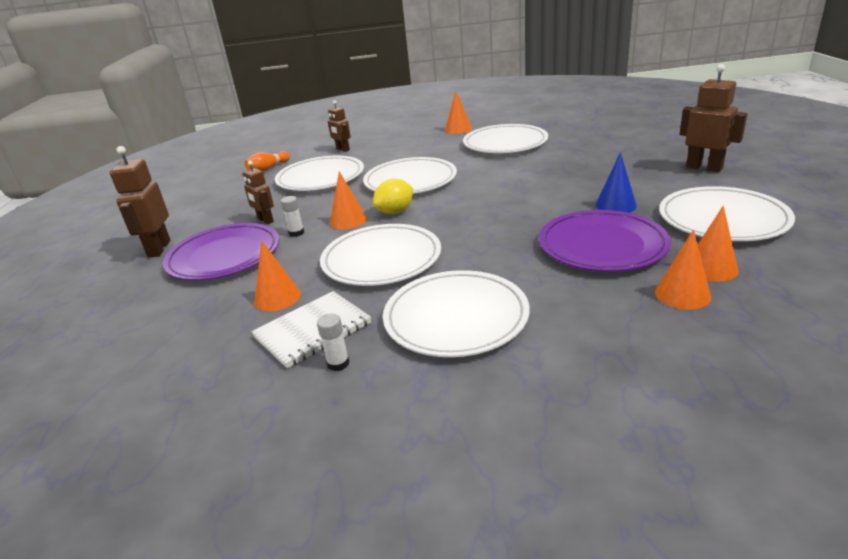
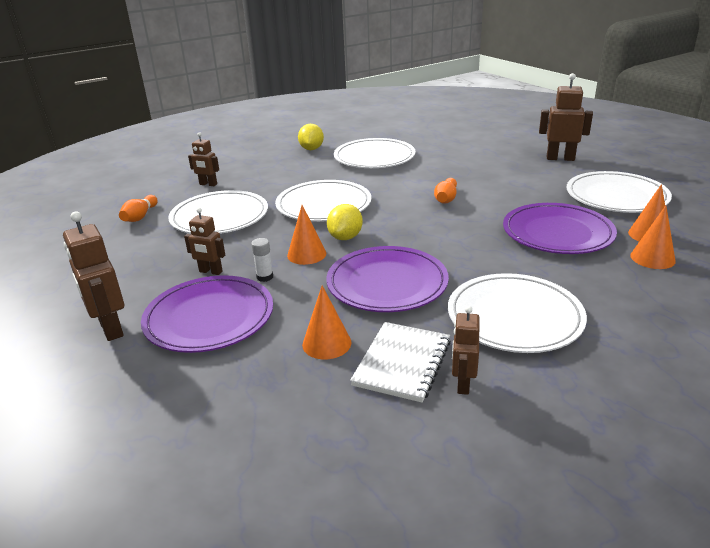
camera: 30 degrees left, 0 degrees up
white glue stick [317,313,349,371] -> brown robot [452,306,480,395]
white plate [320,224,441,286] -> purple plate [326,246,449,312]
orange cone [445,91,472,134] -> yellow lemon [298,124,324,150]
blue cone [595,152,637,213] -> none
none -> orange bowling pin [434,178,457,204]

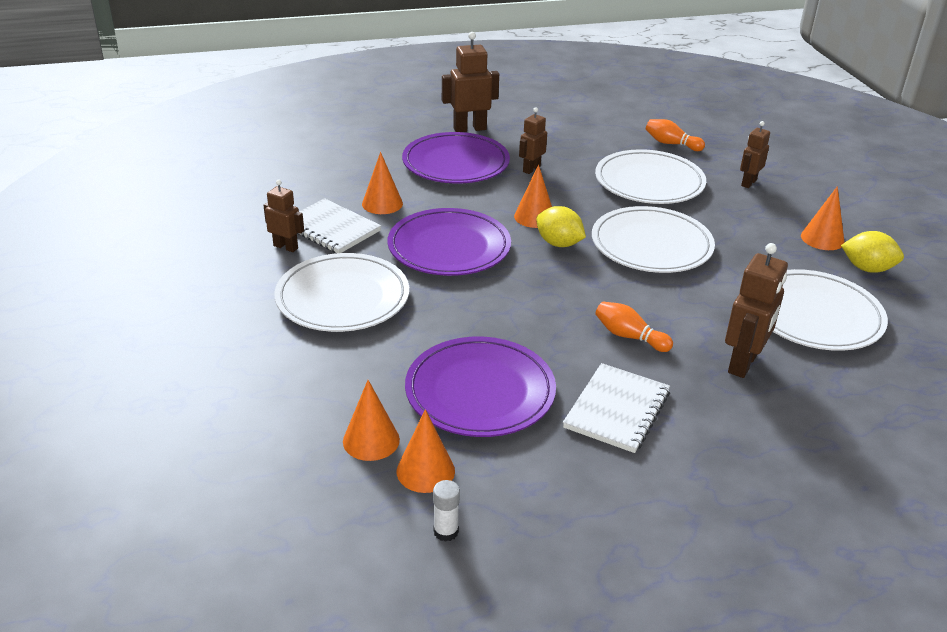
camera: 105 degrees right, 5 degrees up
white glue stick [251,238,273,282] -> white glue stick moved to [433,480,460,542]
brown robot [539,73,593,161] -> brown robot moved to [725,243,788,378]
white plate [567,171,672,213] -> none
none -> white notebook [563,363,670,453]
none -> orange cone [801,186,845,250]

